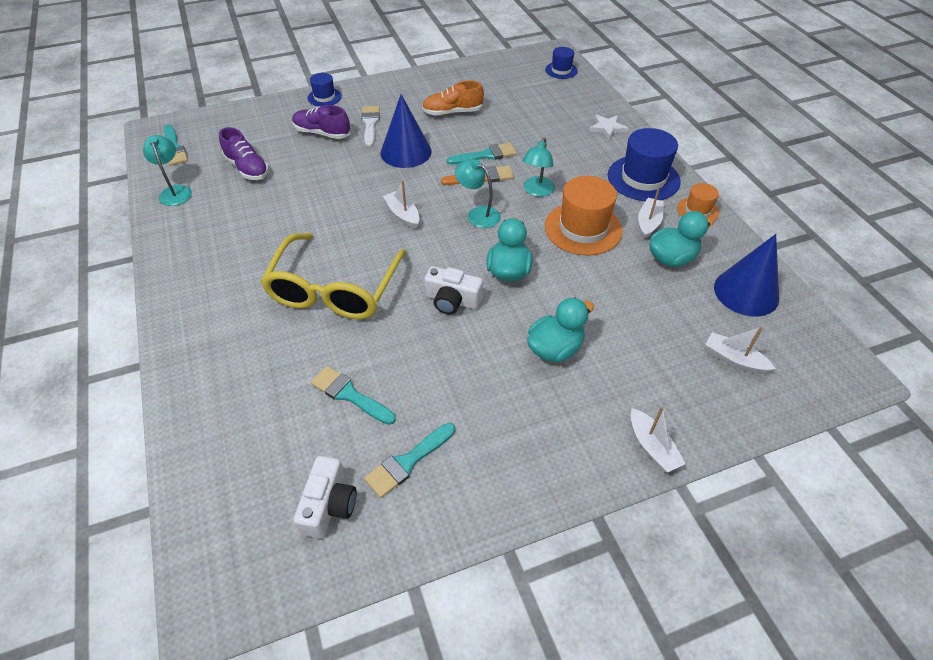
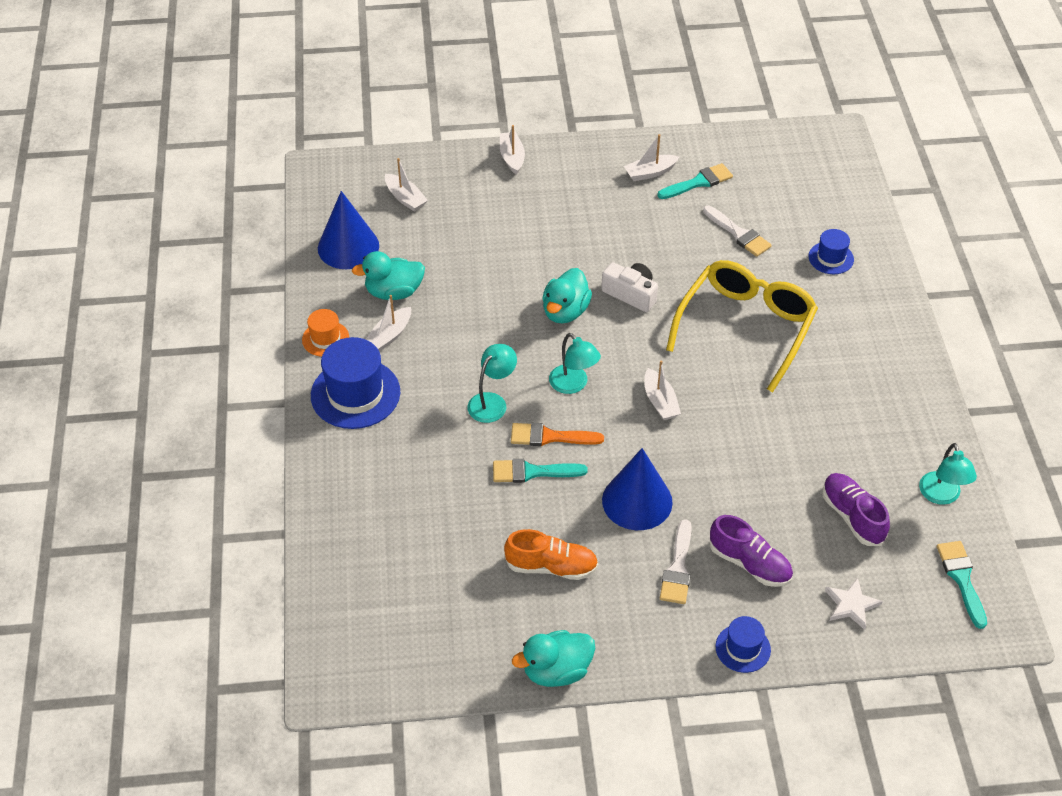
camera: 165 degrees left, 0 degrees up
white camera [293,456,356,538] -> none
turquoise brush [311,366,396,425] -> white brush [703,206,772,257]
turquoise duck [527,297,594,362] -> turquoise duck moved to [512,630,595,687]
blue hat [545,47,578,79] -> blue hat moved to [808,229,854,274]
orange hat [545,176,623,255] -> none
white star [589,115,628,140] -> white star moved to [825,577,883,630]
none -> white boat [624,134,679,181]

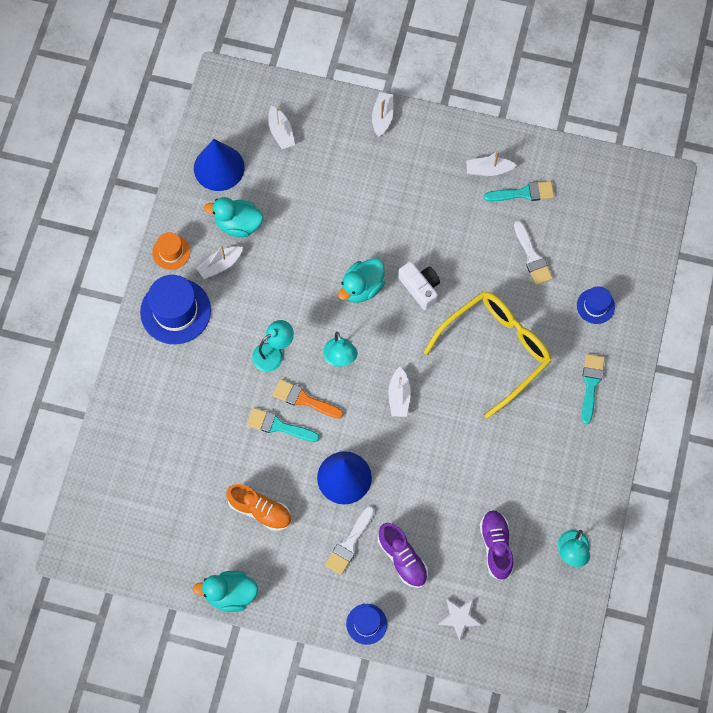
camera: 20 degrees right, 20 degrees up
turquoise brush [937,541,987,629] -> turquoise brush moved to [582,354,605,424]

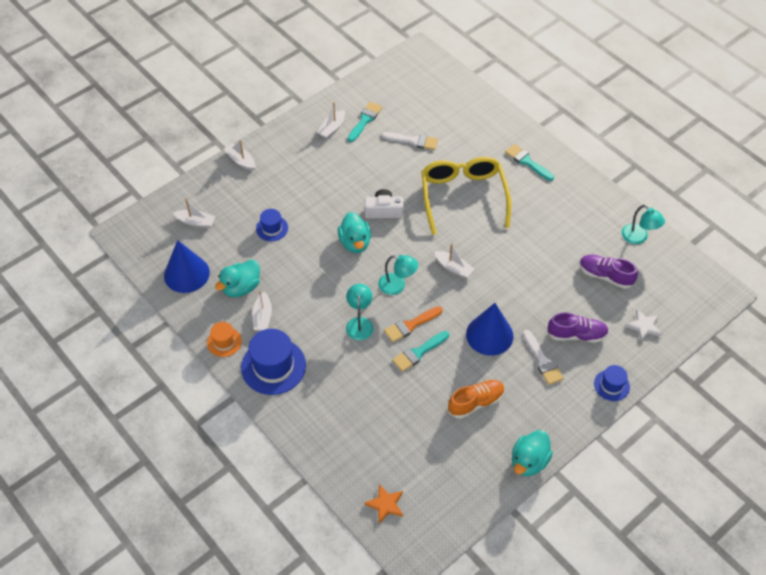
camera: 55 degrees left, 15 degrees down
blue hat [577,286,615,324] -> blue hat moved to [256,209,288,241]
none -> orange star [364,484,403,524]

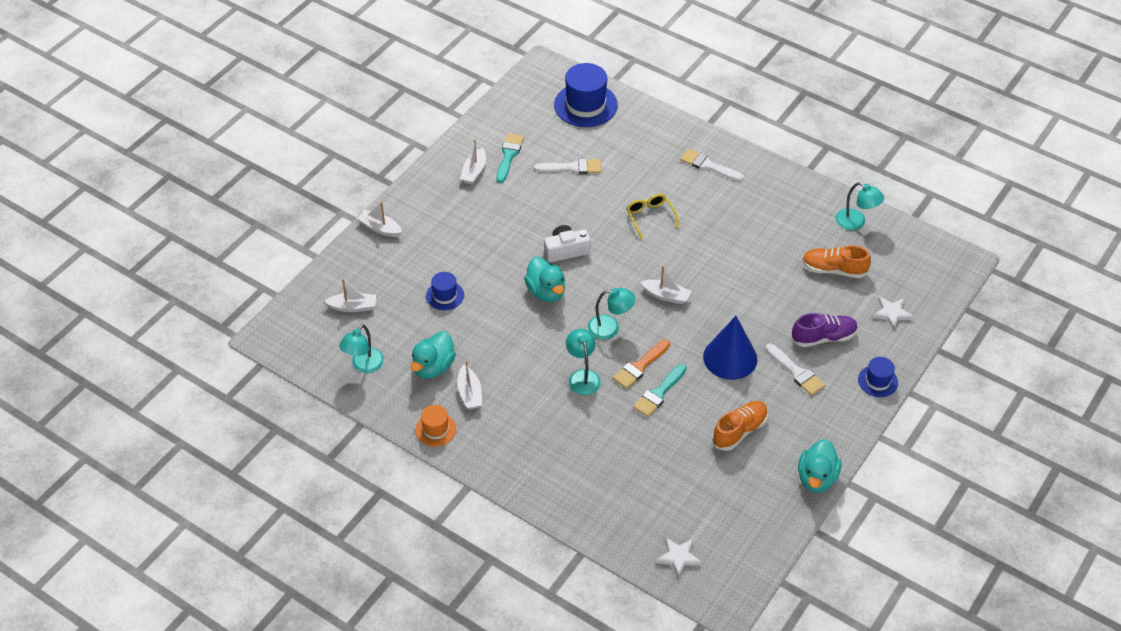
camera: 15 degrees left, 5 degrees down
blue cone [164,240,210,293] -> turquoise lamp [339,324,384,373]
blue hat [241,329,306,395] -> blue hat moved to [554,63,618,127]
orange star [364,484,403,524] -> white star [656,537,702,579]
yellow glasses [421,157,511,235] -> yellow glasses [627,194,679,239], size x0.46
turquoise brush [505,144,554,181] -> white brush [680,149,744,181]
purple shoe [579,255,638,289] -> orange shoe [802,245,871,278]

